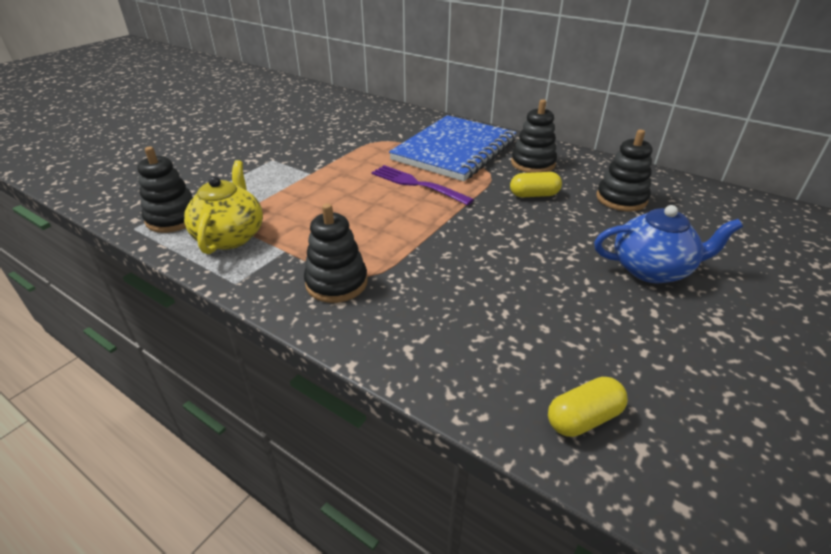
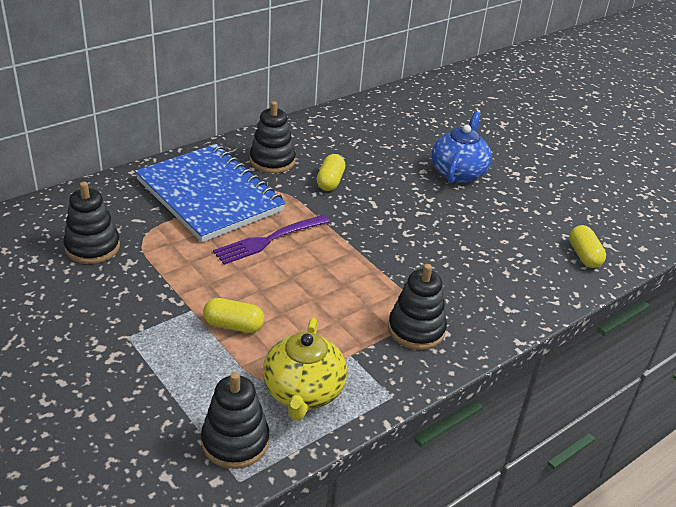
camera: 75 degrees left, 0 degrees up
yellow teapot [184,160,263,254] -> yellow teapot turned 105 degrees counterclockwise [263,318,347,421]
black stacking toy [596,130,652,211] -> black stacking toy moved to [64,182,120,264]
none -> yellow capsule [203,298,264,333]

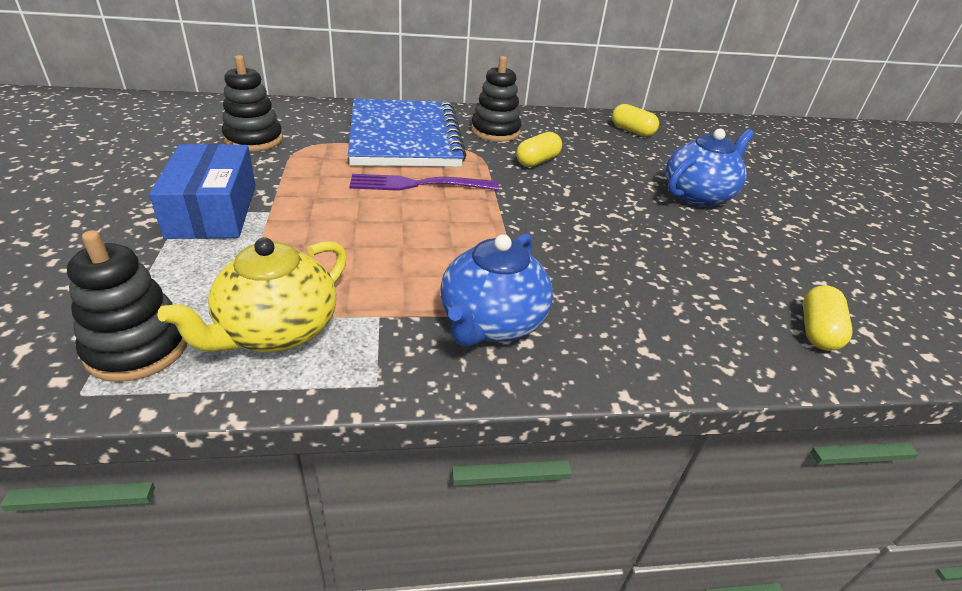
camera: 30 degrees right, 0 degrees up
yellow capsule [203,298,264,333] -> yellow capsule moved to [612,104,659,137]
black stacking toy [388,264,447,350] -> blue teapot [440,234,553,347]
none -> blue box [149,144,256,239]

